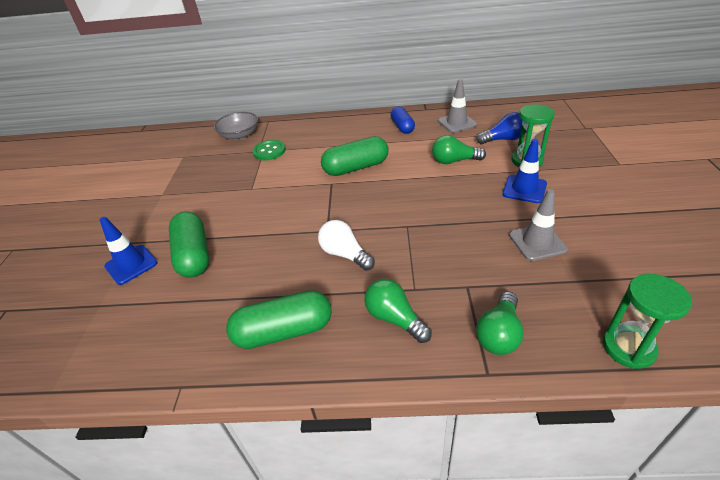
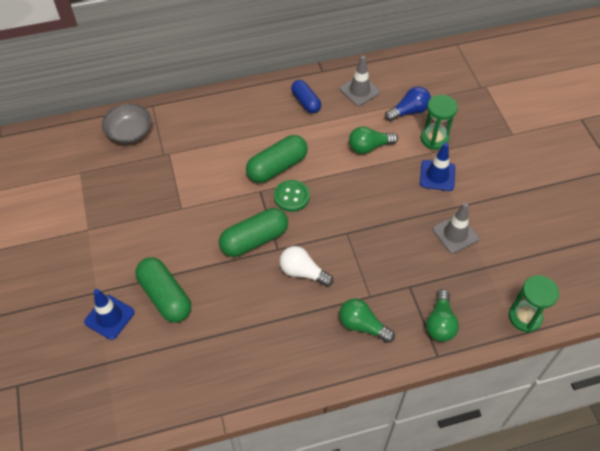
camera: 20 degrees left, 15 degrees up
green capsule [226,290,332,349] -> green capsule moved to [219,208,288,257]
green button [253,140,286,160] -> green button moved to [274,180,310,212]

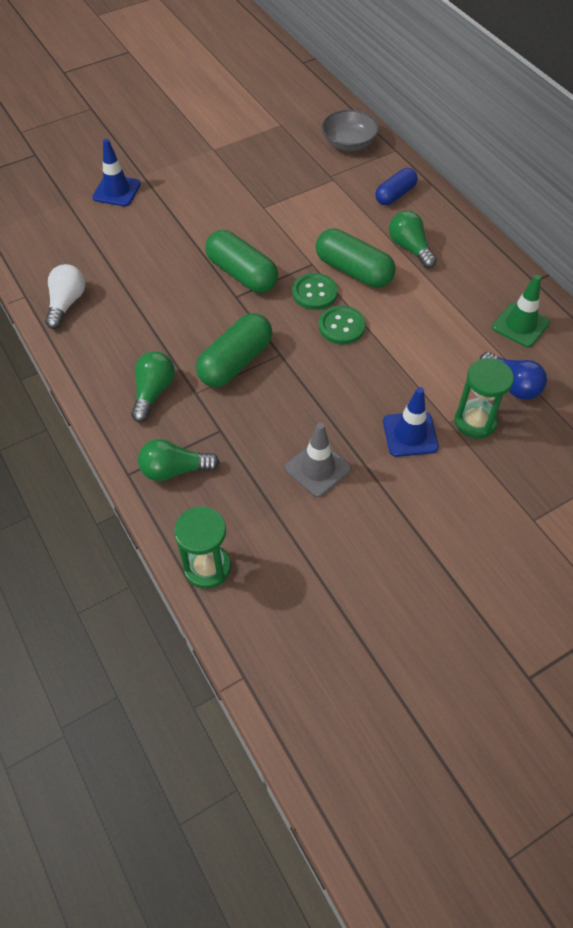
camera: 75 degrees right, 0 degrees up
green capsule [135,258,191,323] -> green capsule moved to [196,313,272,387]
white light bulb [279,246,333,287] -> white light bulb moved to [45,264,85,329]
blue capsule [291,80,321,113] -> blue capsule moved to [375,168,418,205]
grey traffic cone [340,56,380,106] -> green traffic cone [492,275,550,348]
green light bulb [349,126,398,154] -> green light bulb moved to [389,211,437,268]
none -> green button [319,306,366,344]

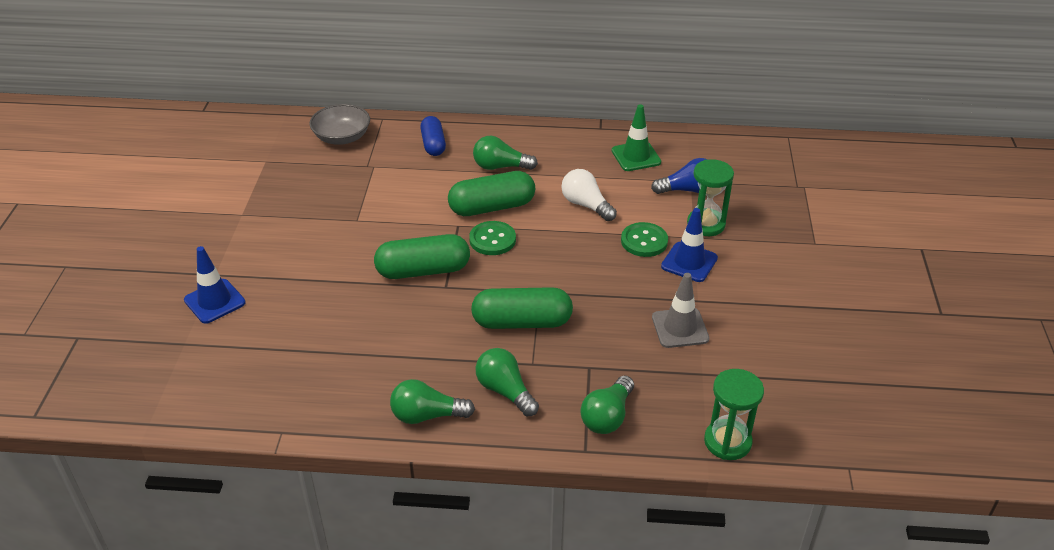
camera: 55 degrees left, 15 degrees down
white light bulb [45,264,85,329] -> white light bulb moved to [561,169,617,221]
green capsule [196,313,272,387] -> green capsule turned 75 degrees counterclockwise [471,287,573,329]
green button [319,306,366,344] -> green button moved to [621,222,668,257]
none -> green light bulb [390,379,475,424]

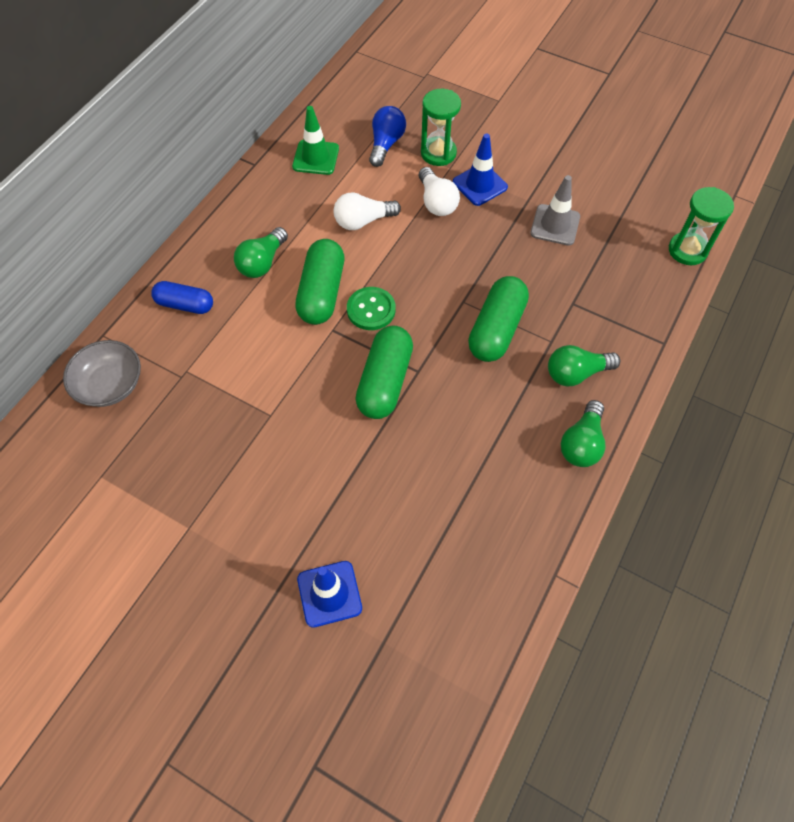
camera: 65 degrees left, 20 degrees up
green light bulb [580,376,634,434] -> none
green button [621,222,668,257] -> white light bulb [419,167,460,216]

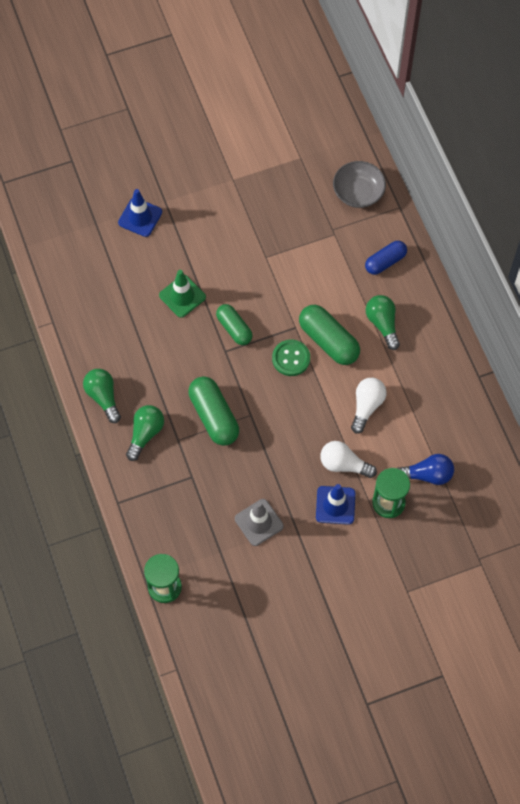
camera: 130 degrees right, 5 degrees up
green traffic cone [292,106,339,175] -> green traffic cone moved to [159,270,206,318]
green capsule [356,325,413,419] -> green capsule [216,304,253,345], size x0.65
blue light bulb [369,106,406,167] -> blue light bulb turned 60 degrees counterclockwise [397,454,454,485]

